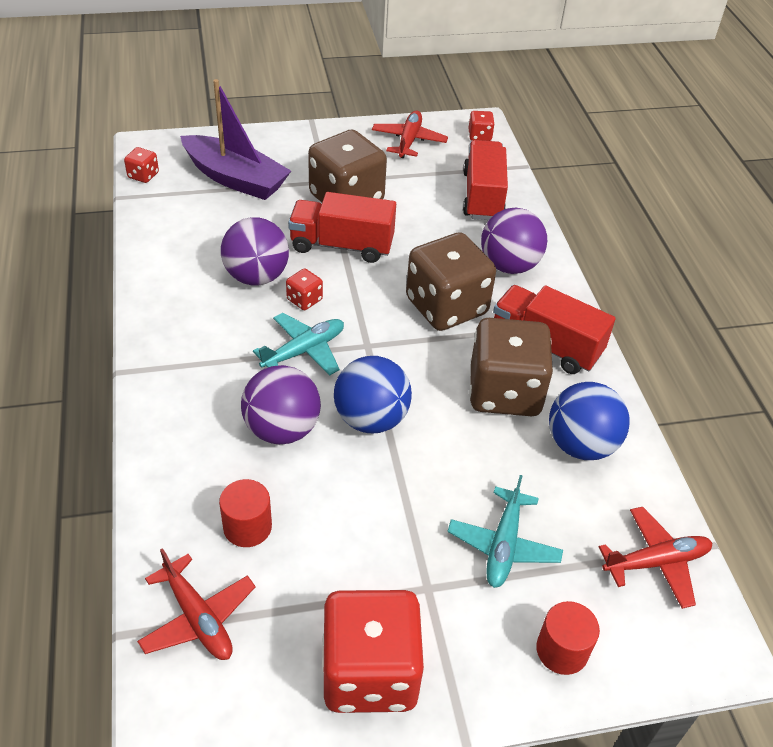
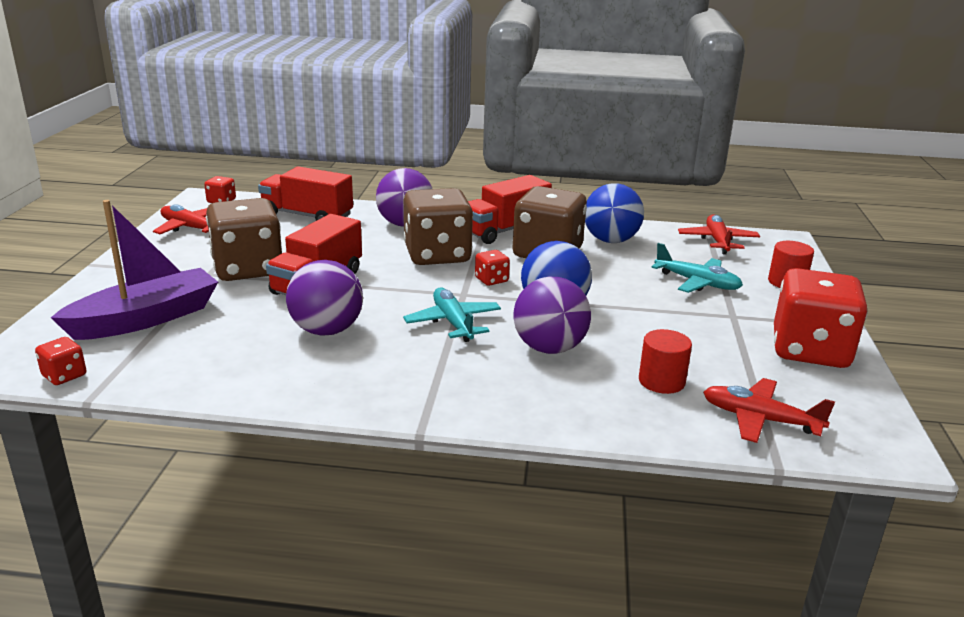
camera: 70 degrees left, 20 degrees down
red plane [137,548,256,660] -> red plane turned 135 degrees counterclockwise [703,378,835,443]
red dice [286,268,323,310] -> red dice moved to [475,250,510,286]

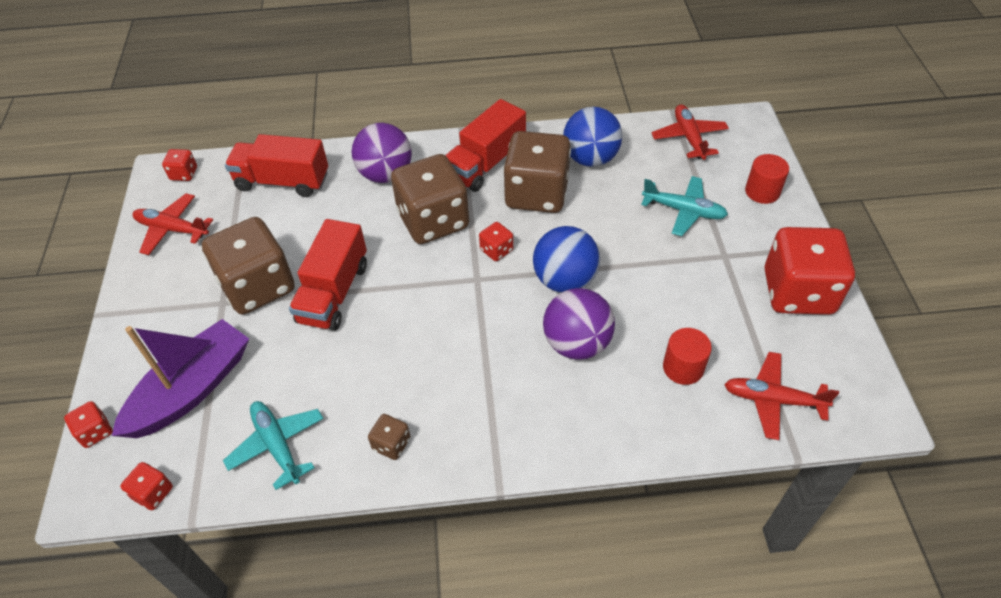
camera: 10 degrees left, 25 degrees up
purple ball [286,260,363,335] -> none
turquoise plane [403,288,501,342] -> turquoise plane moved to [223,401,324,490]
none -> red dice [64,401,113,448]
none -> brown dice [368,414,410,460]

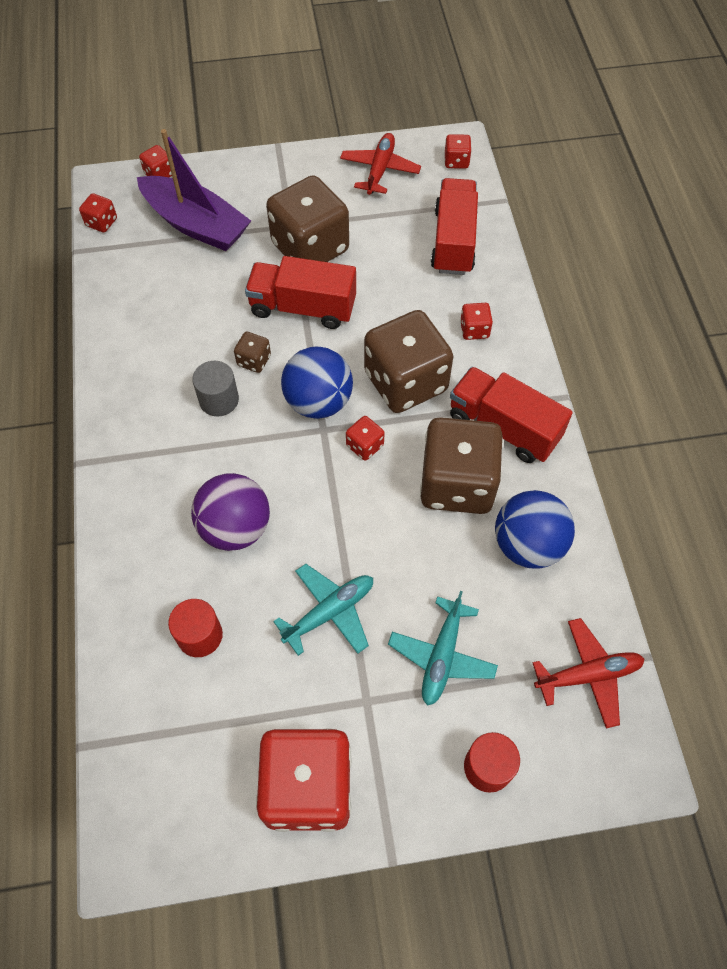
camera: 85 degrees right, 10 degrees up
turquoise plane [223,401,324,490] -> turquoise plane moved to [273,564,373,656]
purple ball [352,123,412,183] -> red dice [460,303,493,340]
brown dice [368,414,410,460] -> brown dice moved to [234,332,271,373]
blue ball [533,226,600,293] -> blue ball moved to [281,346,353,419]
red plane [724,352,839,440] -> none
none -> grey cylinder [192,361,239,417]

